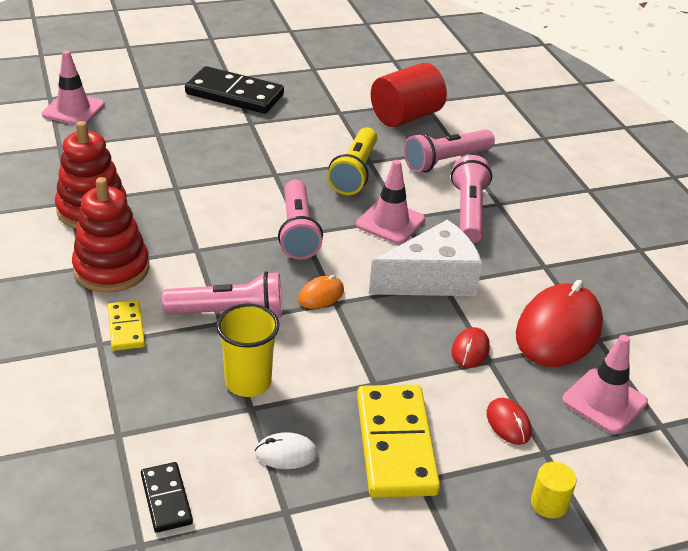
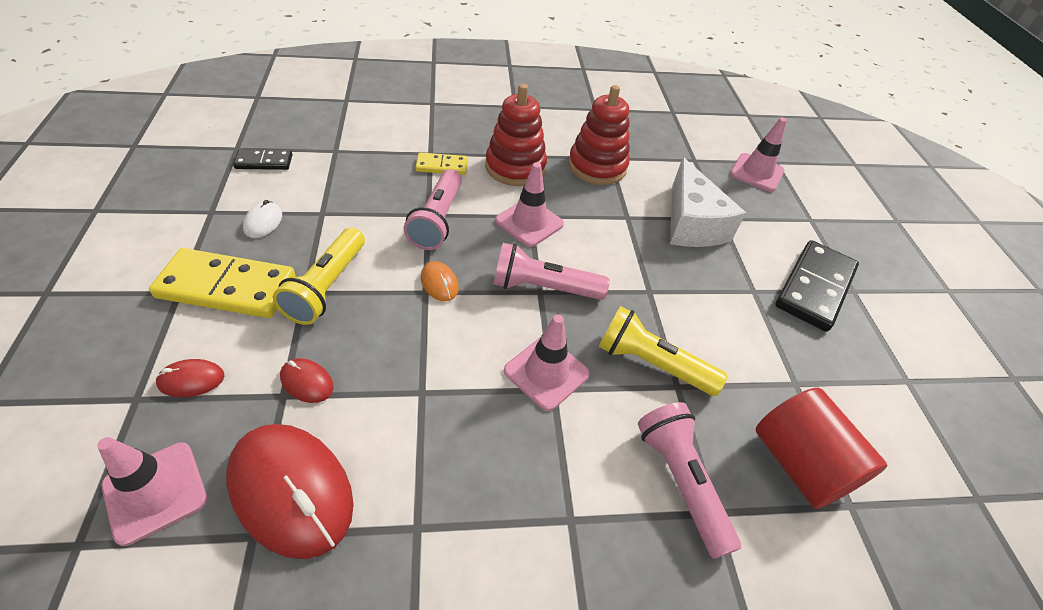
camera: 100 degrees right, 10 degrees up
yellow cup [216,303,279,397] -> none
white cheese [369,220,482,296] -> white cheese moved to [670,157,746,247]
pink flashlight [451,155,492,243] -> none
yellow cylinder [531,462,577,518] -> none
none -> yellow flashlight [273,228,365,325]
none -> pink traffic cone [495,162,564,247]

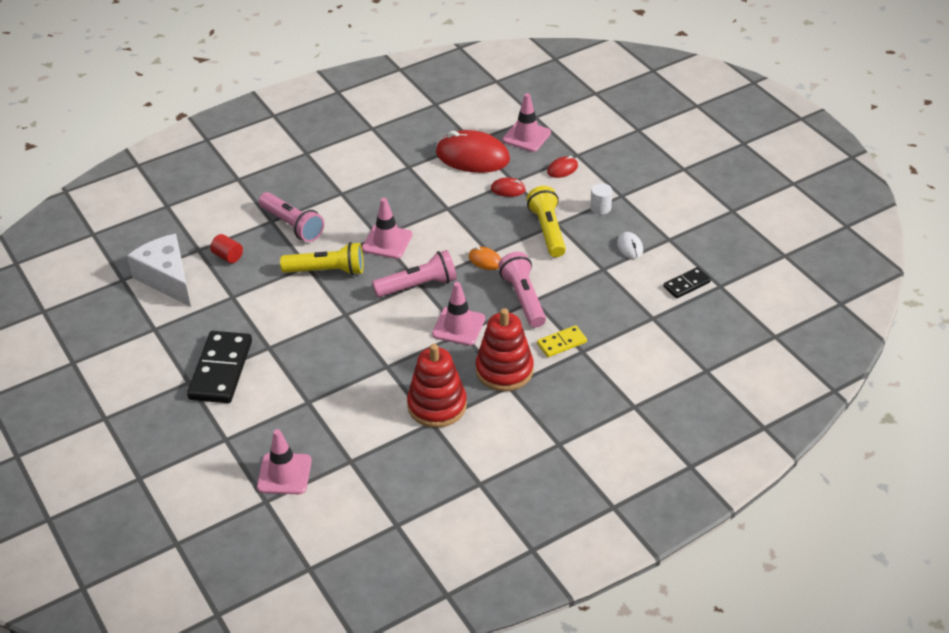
camera: 160 degrees right, 5 degrees down
yellow domino [149,248,295,318] -> white cylinder [590,183,612,215]
white cheese [670,157,746,247] -> white cheese moved to [127,234,191,307]
red cylinder [756,388,887,509] -> red cylinder [210,234,243,263], size x0.48

